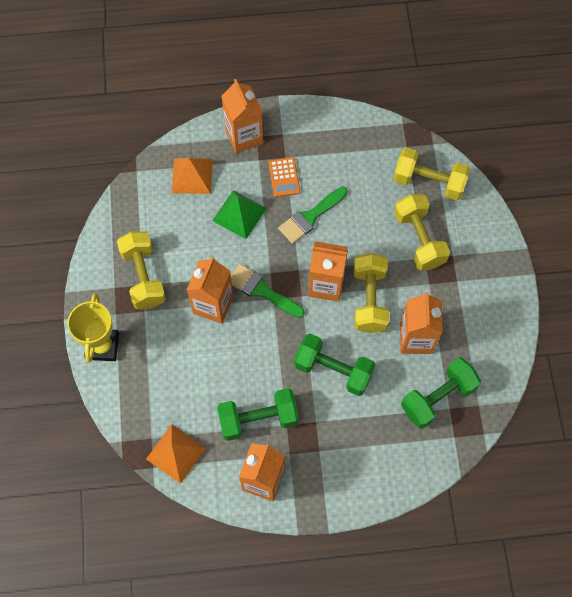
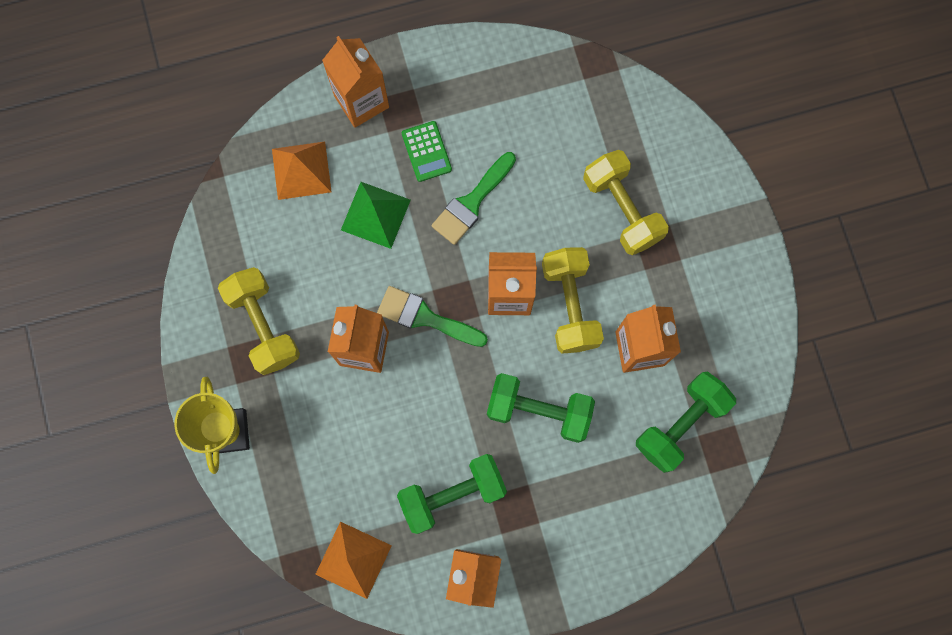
camera: 10 degrees left, 10 degrees up
orange calculator [269,157,300,197] -> green calculator [402,121,452,182]
yellow dumbbell [393,147,470,200] -> none

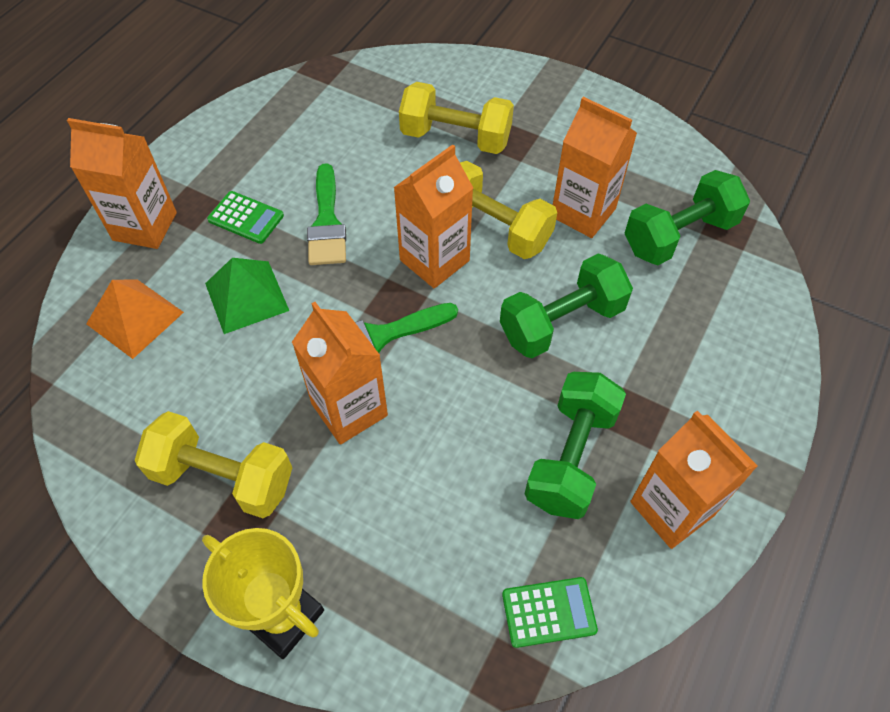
camera: 45 degrees left, 20 degrees down
orange pyramid [315,522,392,599] -> green calculator [502,577,598,648]
green dumbbell [636,372,736,473] -> green dumbbell turned 60 degrees clockwise [624,170,750,265]

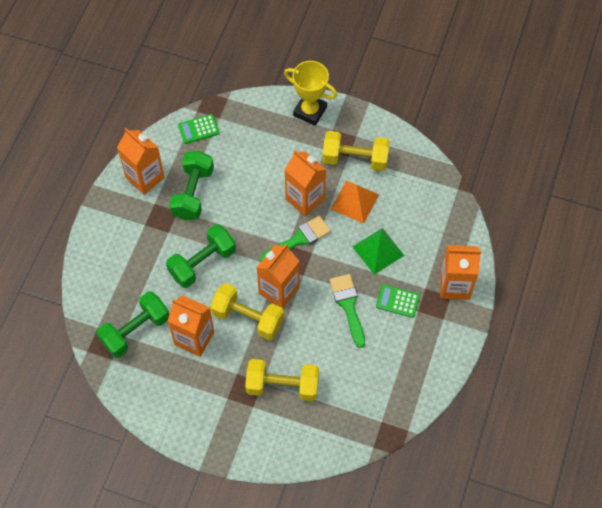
camera: 170 degrees right, 5 degrees up
orange pyramid [86,280,184,359] -> orange pyramid moved to [331,180,379,224]

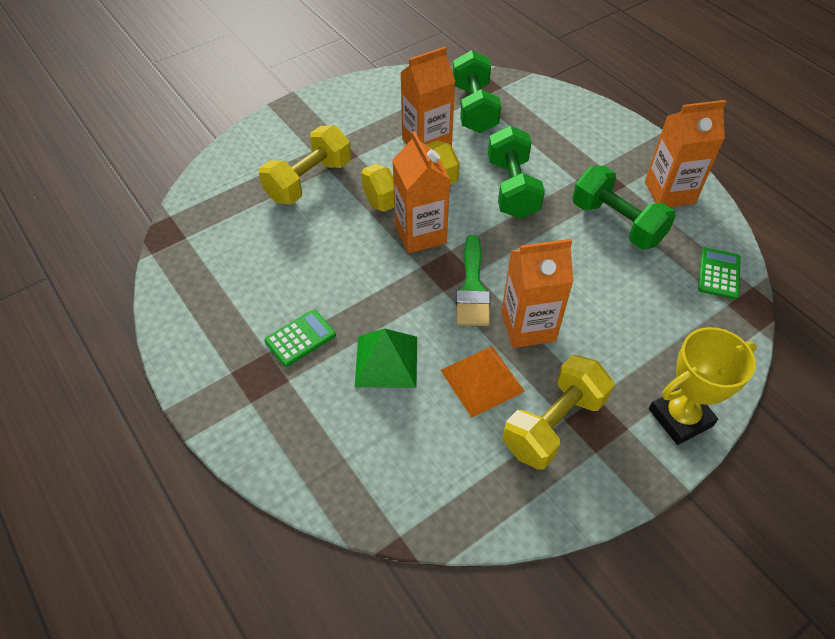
camera: 125 degrees right, 10 degrees down
green brush [330,274,365,348] -> none
orange carton [440,245,481,300] -> none

